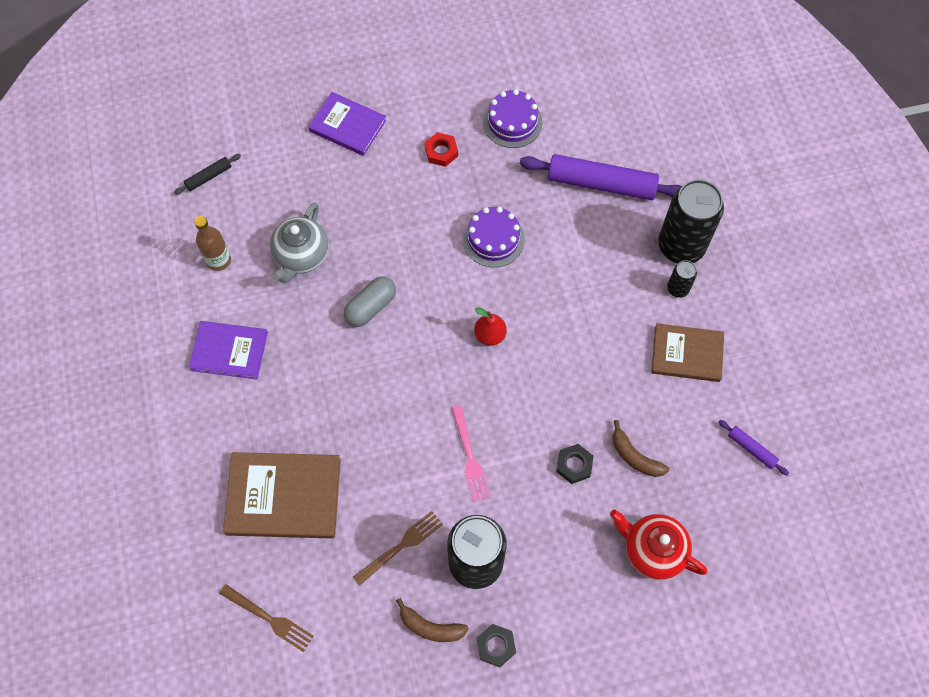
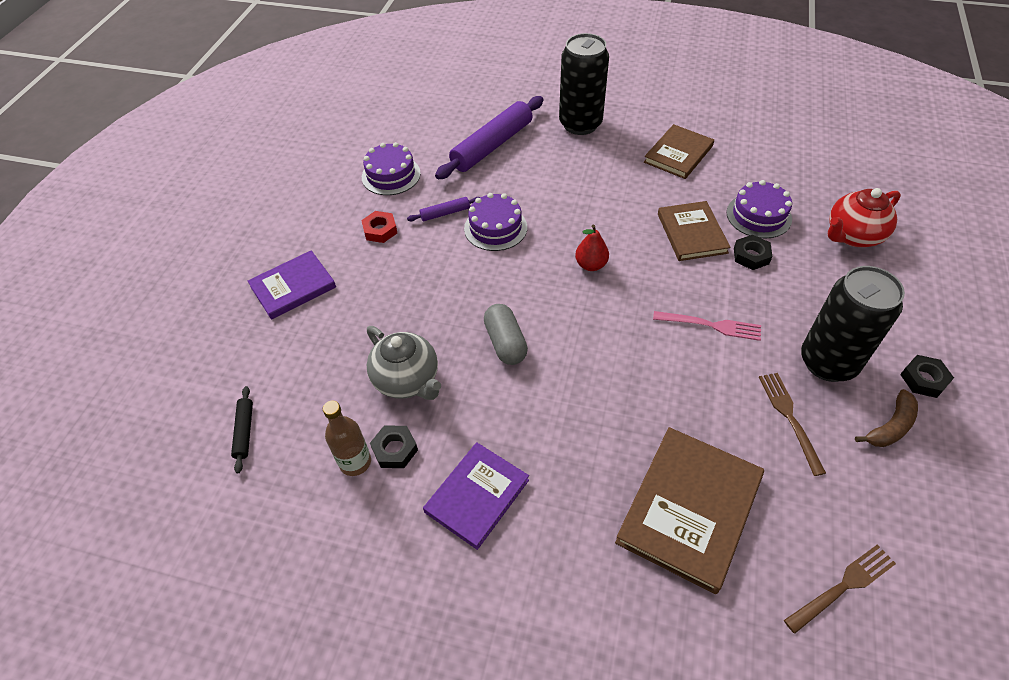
camera: 60 degrees left, 15 degrees down
brown banana [613,420,669,477] -> purple cake [727,180,792,239]
black can [667,260,697,298] -> none
purple rolling pin [719,420,789,475] -> purple rolling pin moved to [407,197,480,221]
none -> black nut [370,425,418,468]
none -> brown book [658,201,731,261]

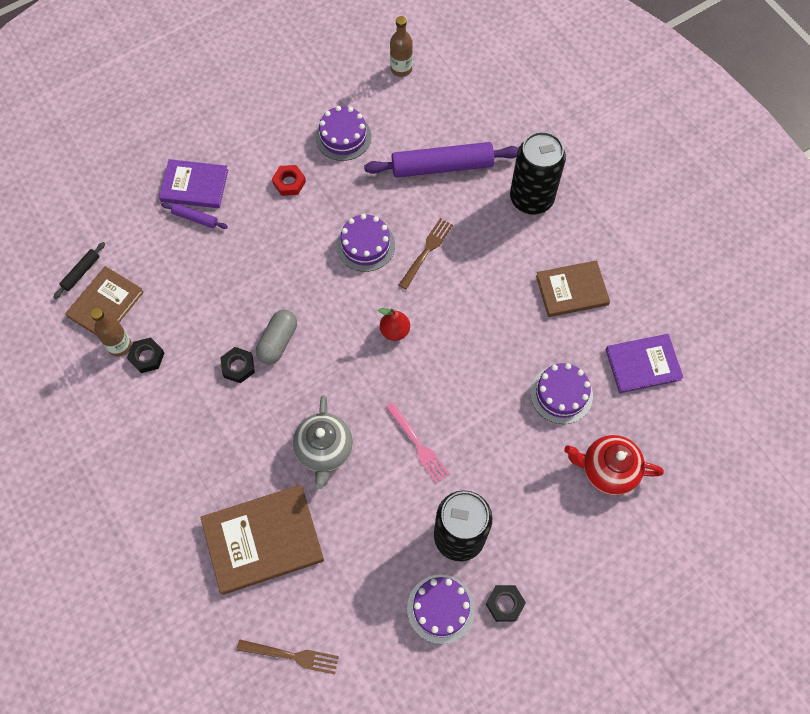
camera: 40 degrees right, 15 degrees up
grey teapot [367,326,441,400] -> grey teapot moved to [293,395,353,489]
purple rolling pin [407,197,480,221] -> purple rolling pin moved to [161,203,228,229]
purple book [423,442,529,550] -> purple book moved to [605,334,684,393]
brown book [658,201,731,261] -> brown book moved to [65,266,144,335]
black nut [734,235,772,270] -> black nut moved to [220,347,255,383]
brown fork [759,373,826,476] -> brown fork moved to [399,218,453,289]
brown banana [855,389,918,447] -> purple cake [407,574,475,644]
none -> brown bottle [390,16,413,77]

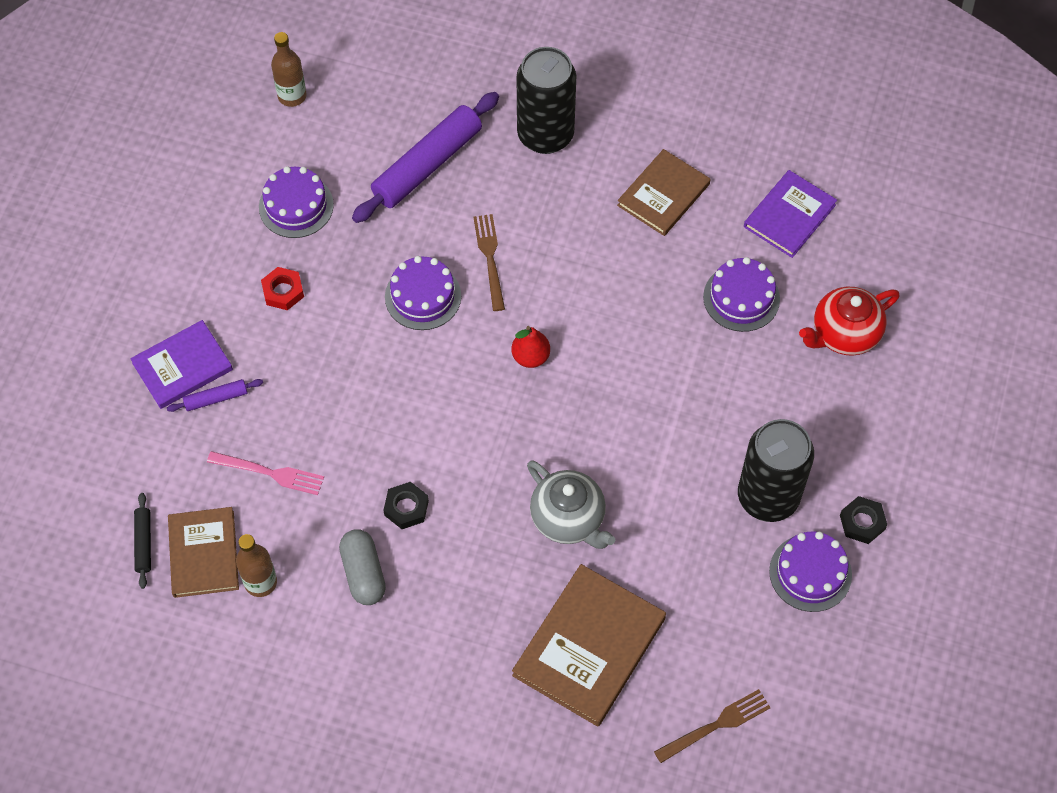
camera: 40 degrees left, 5 degrees down
black nut [127,337,165,373] -> none
grey capsule [256,310,297,364] -> grey capsule moved to [339,529,386,605]
pink fork [385,402,450,483] -> pink fork moved to [207,451,324,495]

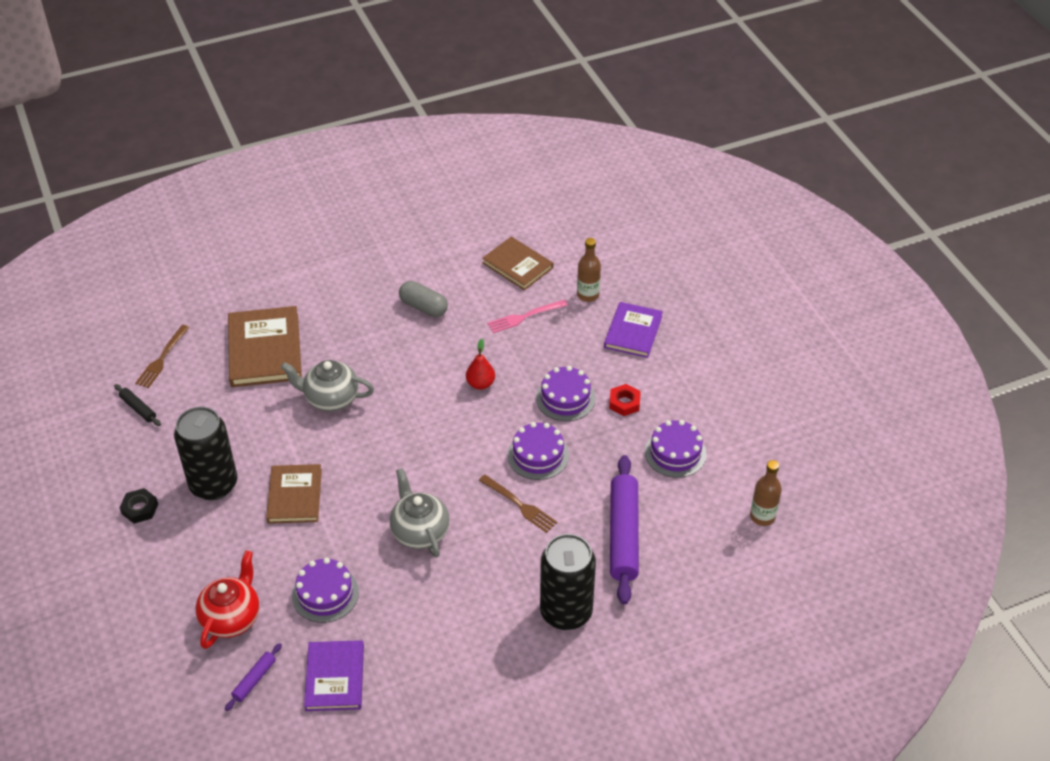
camera: 140 degrees right, 15 degrees down
black rolling pin [134,493,151,589] -> black rolling pin moved to [114,384,161,426]
purple rolling pin [167,379,263,412] -> purple rolling pin moved to [225,643,282,711]
brown bottle [236,534,277,597] -> brown bottle moved to [577,238,601,302]
black nut [383,482,429,529] -> none
red pear [512,326,550,368] -> red pear moved to [466,339,495,390]
brown book [617,149,710,236] -> brown book moved to [266,464,322,524]
purple cake [769,532,852,612] -> purple cake moved to [536,366,596,421]
none -> grey teapot [390,468,450,558]

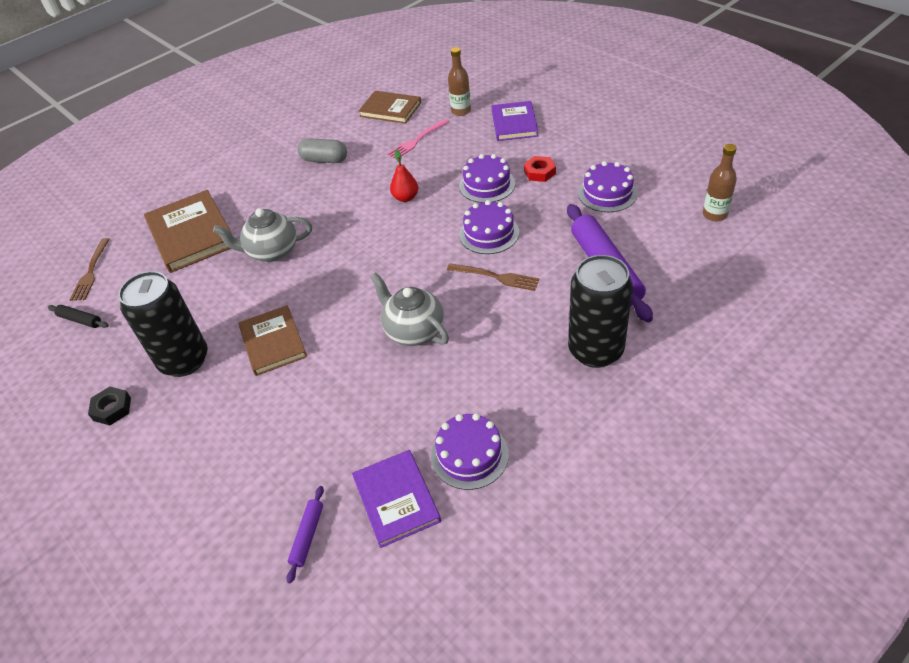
camera: 15 degrees left, 0 degrees up
red teapot [195,550,260,649] -> none
purple cake [292,558,359,623] -> purple cake moved to [431,413,509,490]

